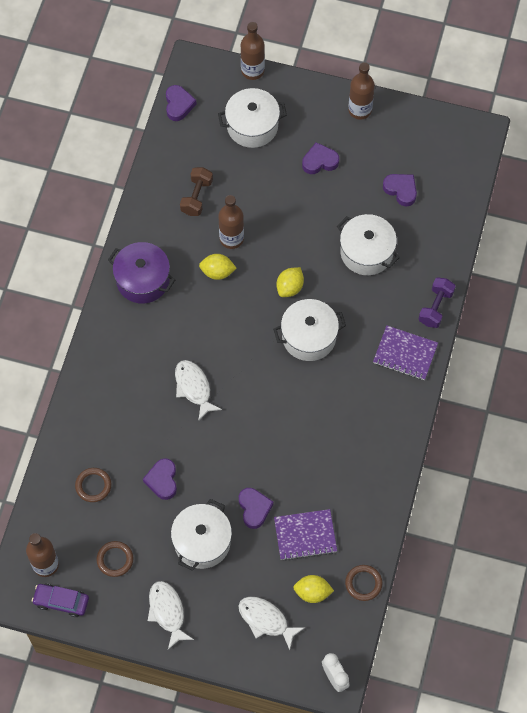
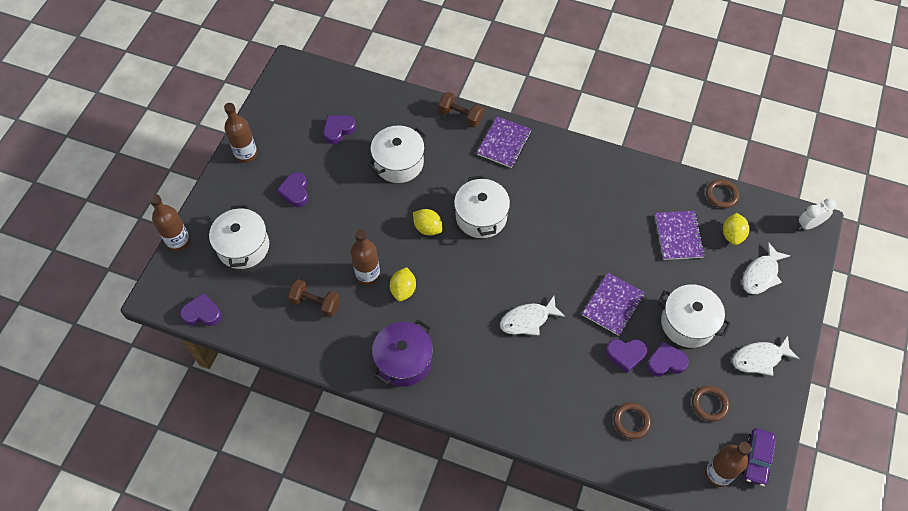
camera: 85 degrees left, 5 degrees down
purple heart [239,488,274,529] -> purple heart moved to [647,341,689,377]
purple dumbbell [419,277,456,328] -> brown dumbbell [438,92,484,128]
none -> purple notebook [582,273,645,336]

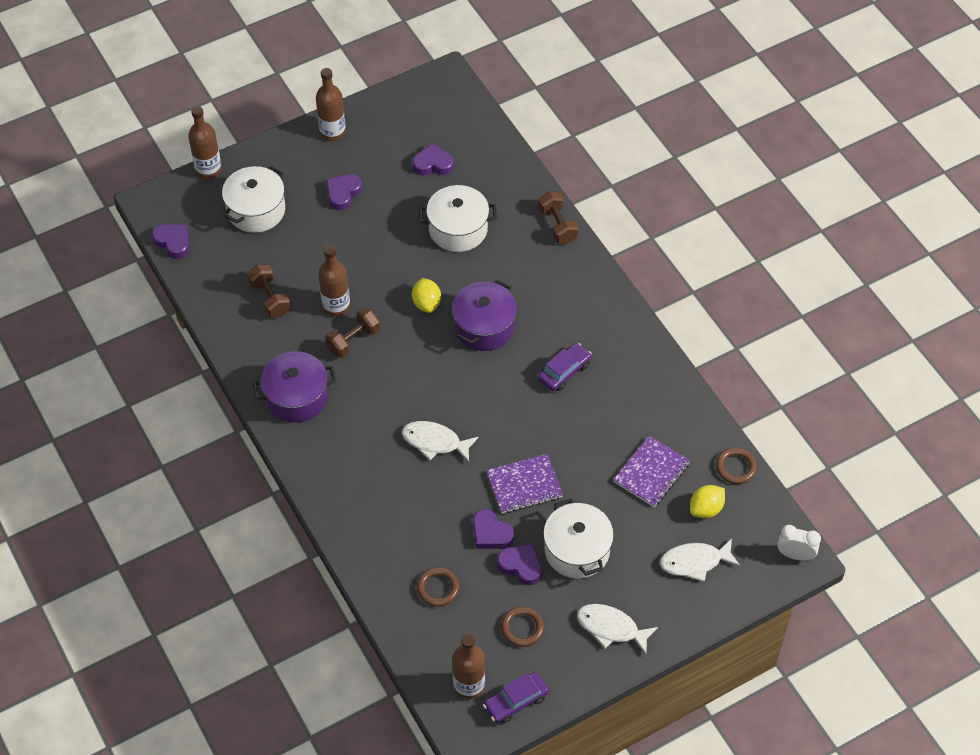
camera: 40 degrees right, 5 degrees down
yellow lemon [390,267,416,301] -> brown dumbbell [325,308,380,358]
white pot [454,175,510,238] -> purple pot [452,280,517,351]
purple notebook [477,116,532,168] -> none
none -> purple car [538,343,592,391]

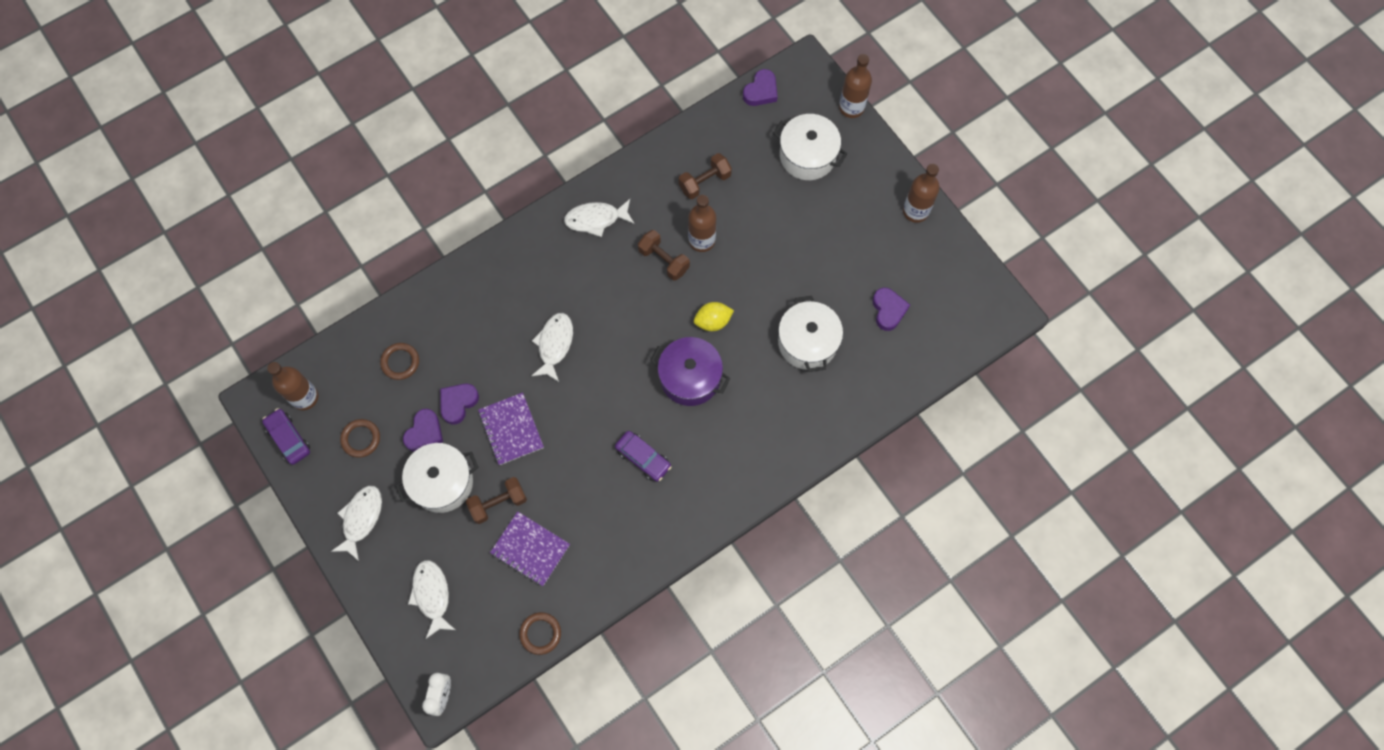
camera: 85 degrees right, 15 degrees up
purple pot [253,351,336,423] -> white fish [564,199,635,237]
purple heart [326,174,362,210] -> none
brown dumbbell [539,191,579,244] -> brown dumbbell moved to [466,477,527,524]
yellow lemon [690,485,725,518] -> none

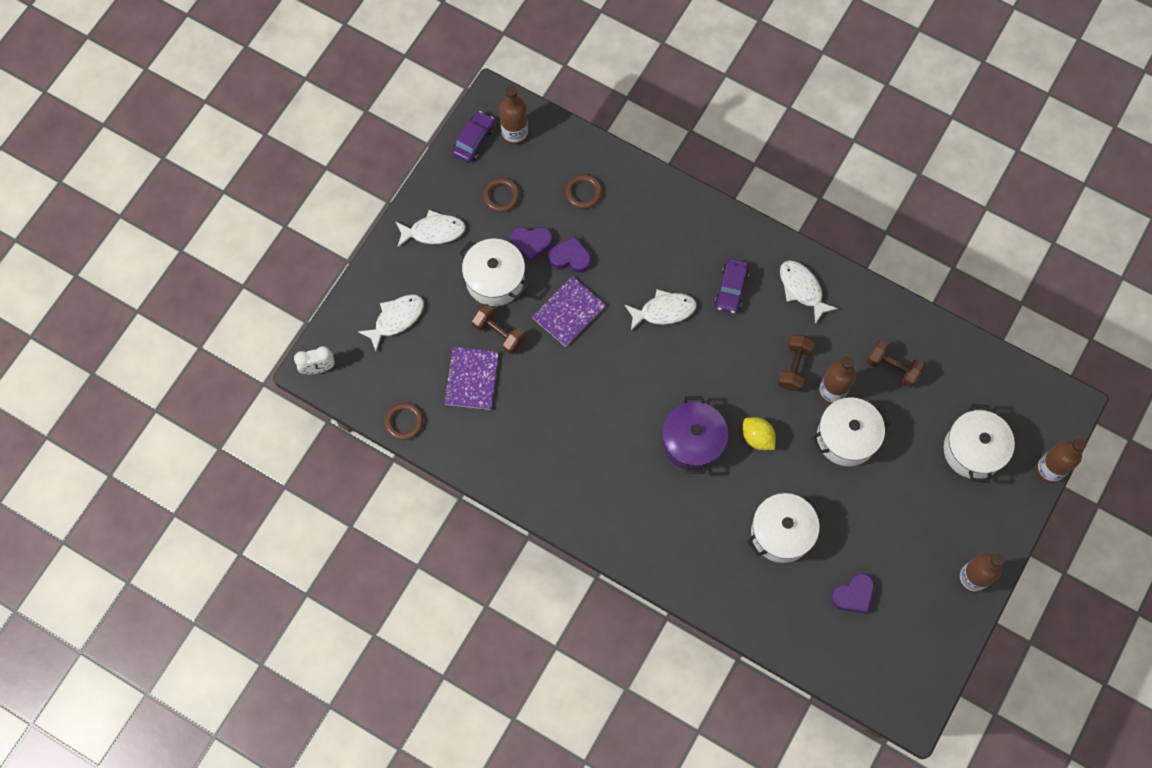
camera: 65 degrees right, 0 degrees up
purple car [615,431,671,482] -> purple car moved to [715,259,749,313]
purple heart [743,69,778,106] -> none
none -> white pot [812,397,891,466]

